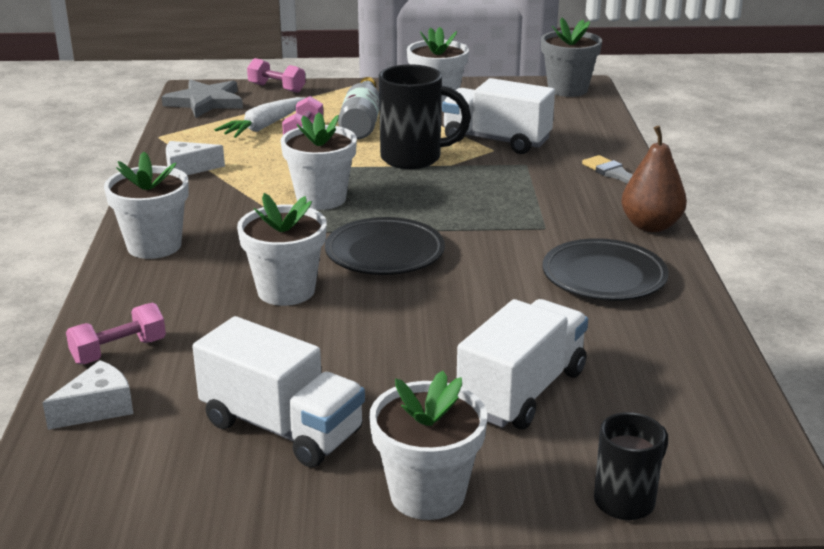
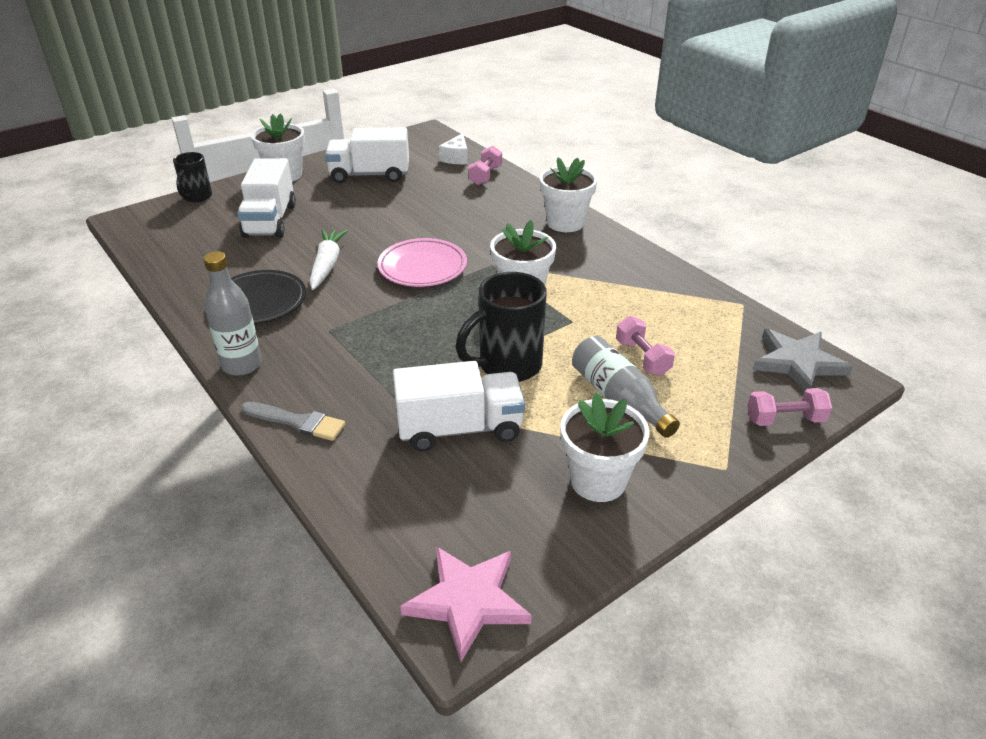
camera: 145 degrees right, 10 degrees up
white cheese [166,141,225,175] -> none
white carrot [214,97,305,138] -> white carrot moved to [309,229,348,290]
white flower pot [237,193,327,306] -> none
black plate [325,217,445,275] -> pink plate [377,238,467,287]
grey flower pot [541,18,602,97] -> pink star [400,546,532,662]
brown pear [621,126,687,232] -> grey bottle [203,251,262,376]

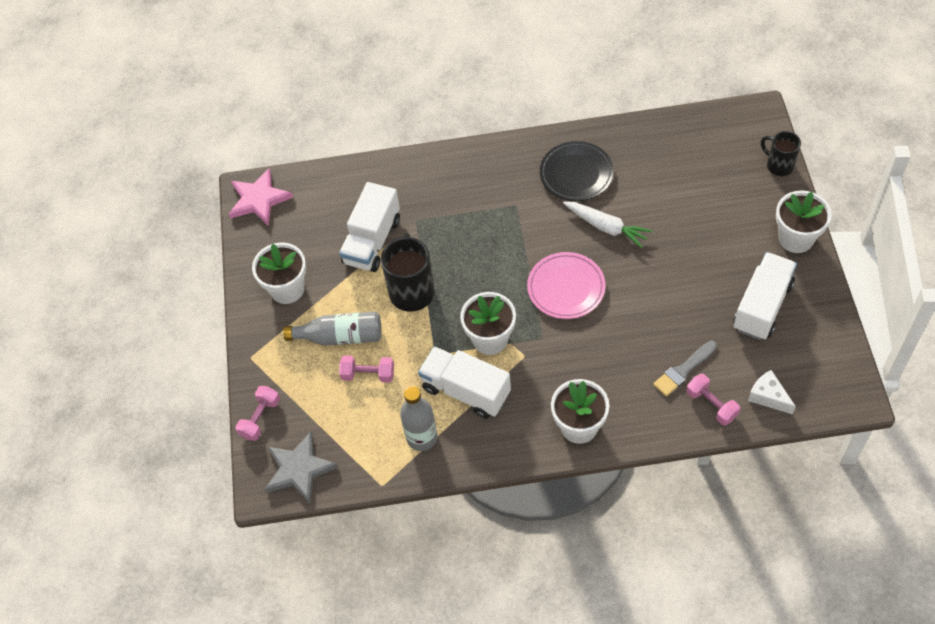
camera: 125 degrees right, 20 degrees up
grey bottle [203,251,262,376] -> grey bottle moved to [400,386,437,451]
white truck [237,158,296,238] -> white truck moved to [418,346,511,419]
grey brush [241,402,346,441] -> grey brush moved to [653,341,717,397]

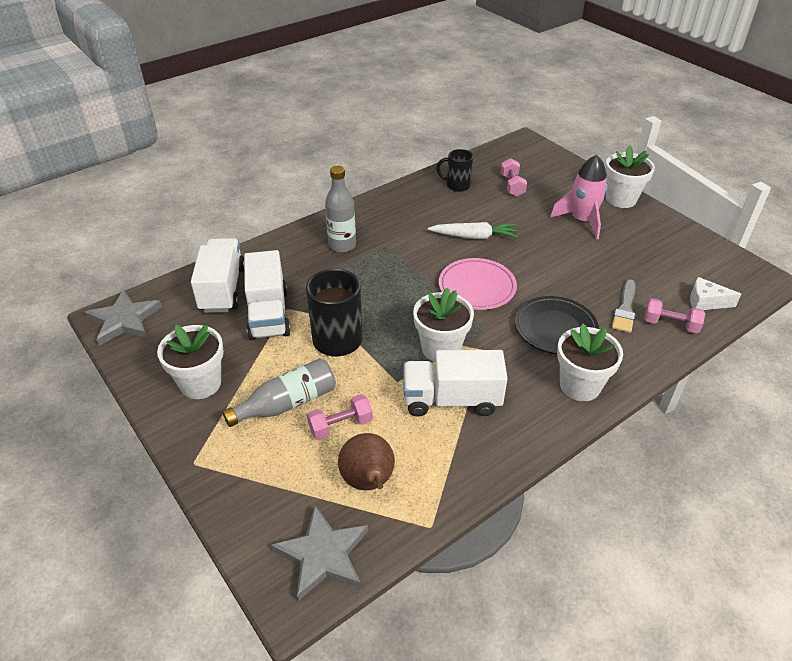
camera: 35 degrees left, 15 degrees down
pink star [229,169,293,226] -> grey star [85,289,162,346]
pink dumbbell [235,386,280,441] -> pink dumbbell moved to [501,158,527,197]
grey bottle [400,386,437,451] -> grey bottle moved to [325,166,356,253]
black plate [540,141,614,201] -> black plate moved to [515,296,599,354]
white truck [733,252,797,340] -> white truck moved to [191,238,244,313]
black mug [761,131,801,176] -> black mug moved to [436,149,473,192]
none -> brown pear [338,433,395,490]
none -> pink rocket [550,155,608,240]

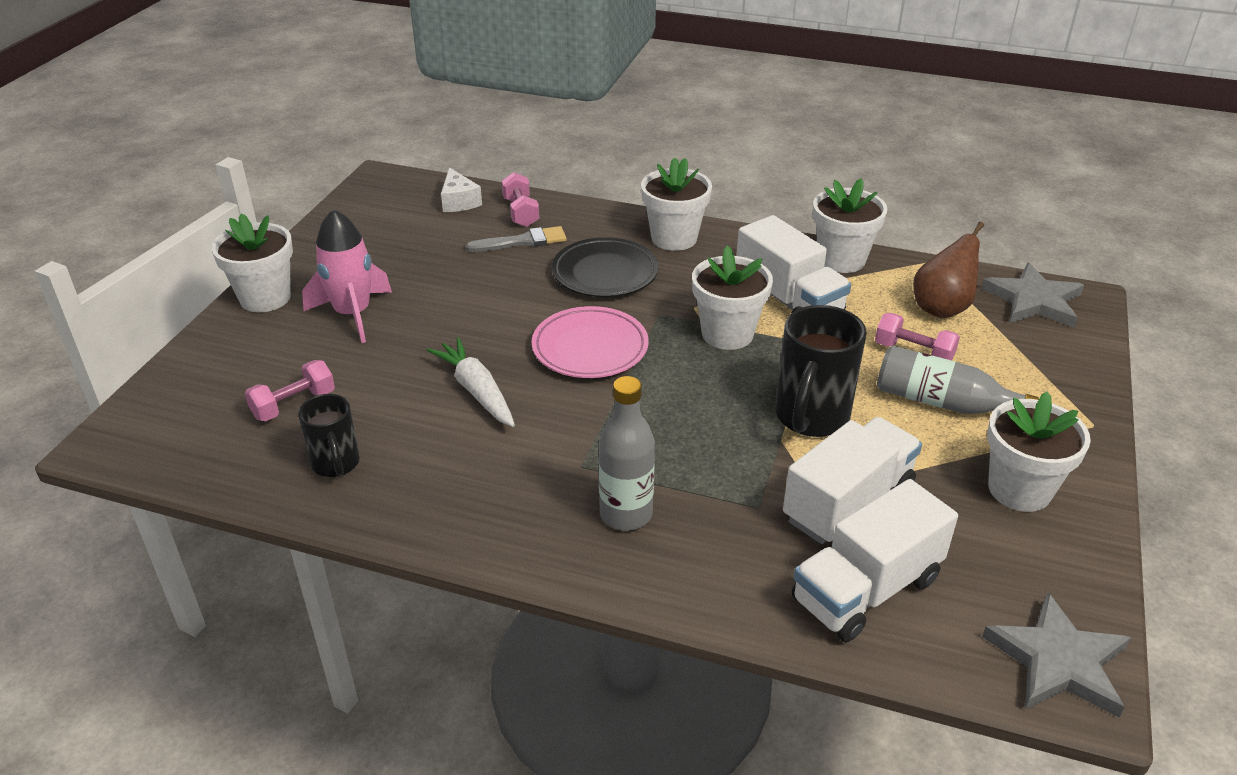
camera: 125 degrees left, 5 degrees down
none -> white flower pot [812,178,887,273]

